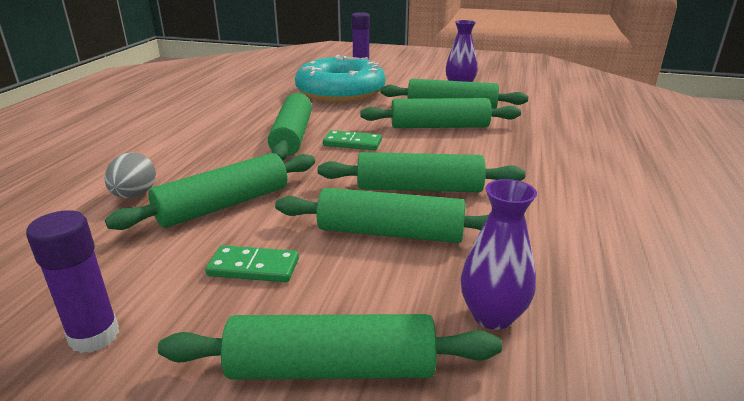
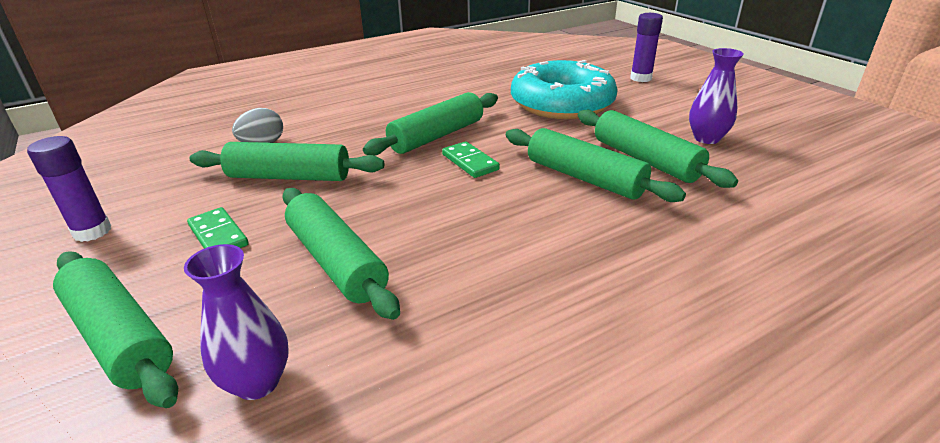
camera: 45 degrees right, 5 degrees up
green rolling pin [318,152,526,192] -> none

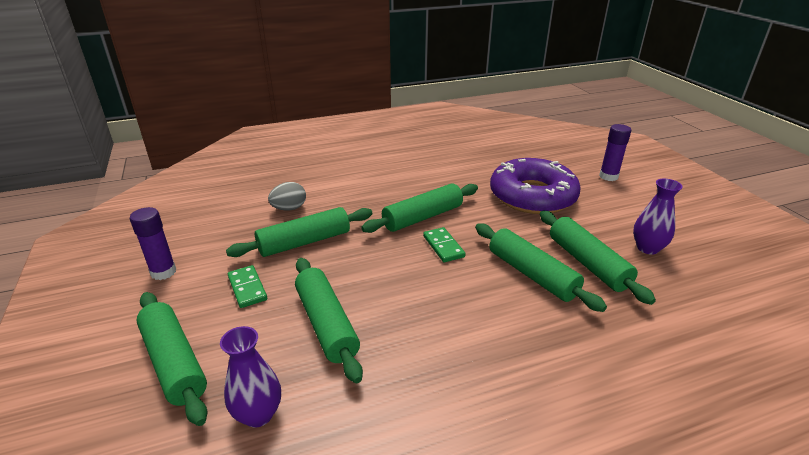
camera: 10 degrees right, 0 degrees up
green rolling pin [189,142,384,181] -> green rolling pin turned 45 degrees counterclockwise [226,207,373,257]
turquoise donut [511,60,618,119] -> purple donut [490,158,580,214]

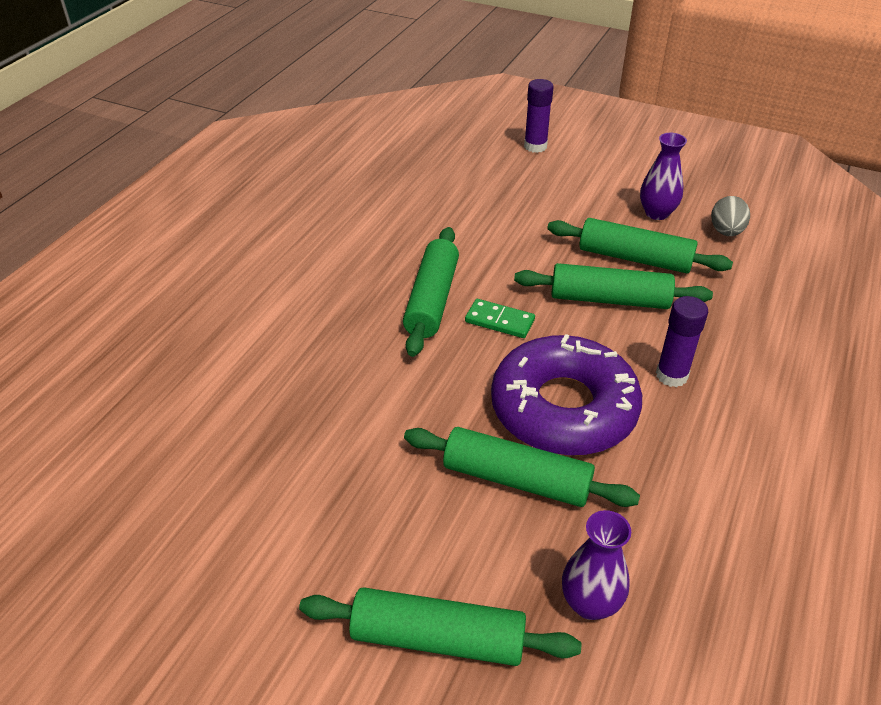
camera: 45 degrees left, 10 degrees up
purple glue stick [130,207,176,280] -> purple glue stick moved to [656,296,708,387]
green rolling pin [226,207,373,257] -> none
green domino [228,265,267,308] -> none
grey egg [268,182,306,211] -> grey egg moved to [711,196,750,236]
purple donut [490,158,580,214] -> purple donut moved to [491,334,642,456]

